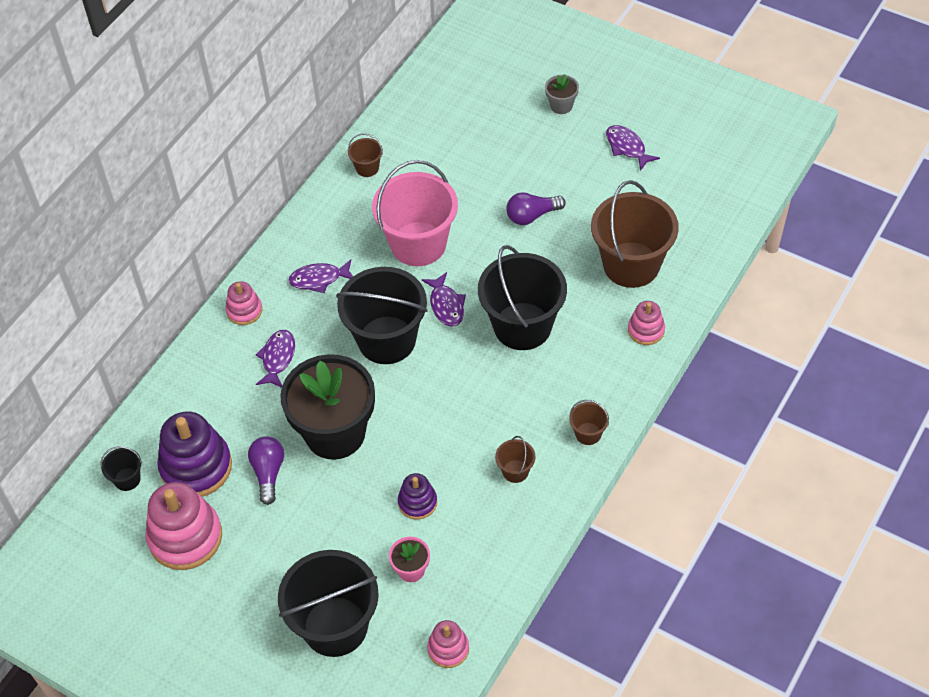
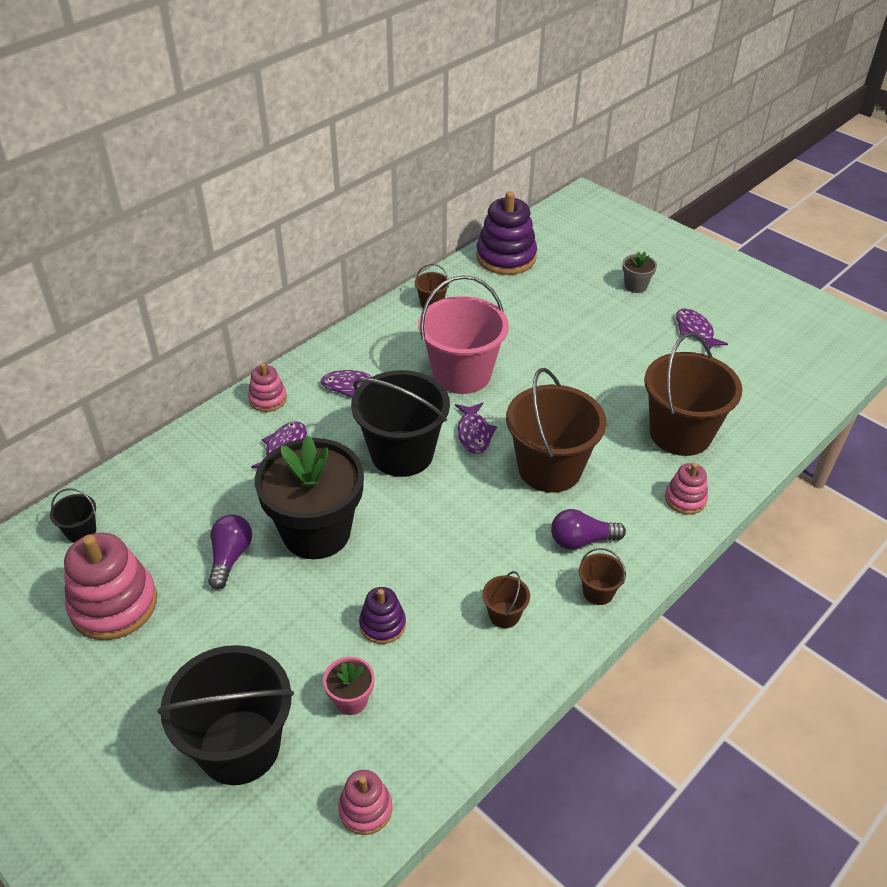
camera: 10 degrees right, 10 degrees down
purple stacking toy [157,412,232,497] -> purple stacking toy moved to [476,191,537,275]
black bucket [478,245,567,350] -> brown bucket [506,368,606,493]
purple light bulb [506,192,566,225] -> purple light bulb moved to [551,509,626,550]

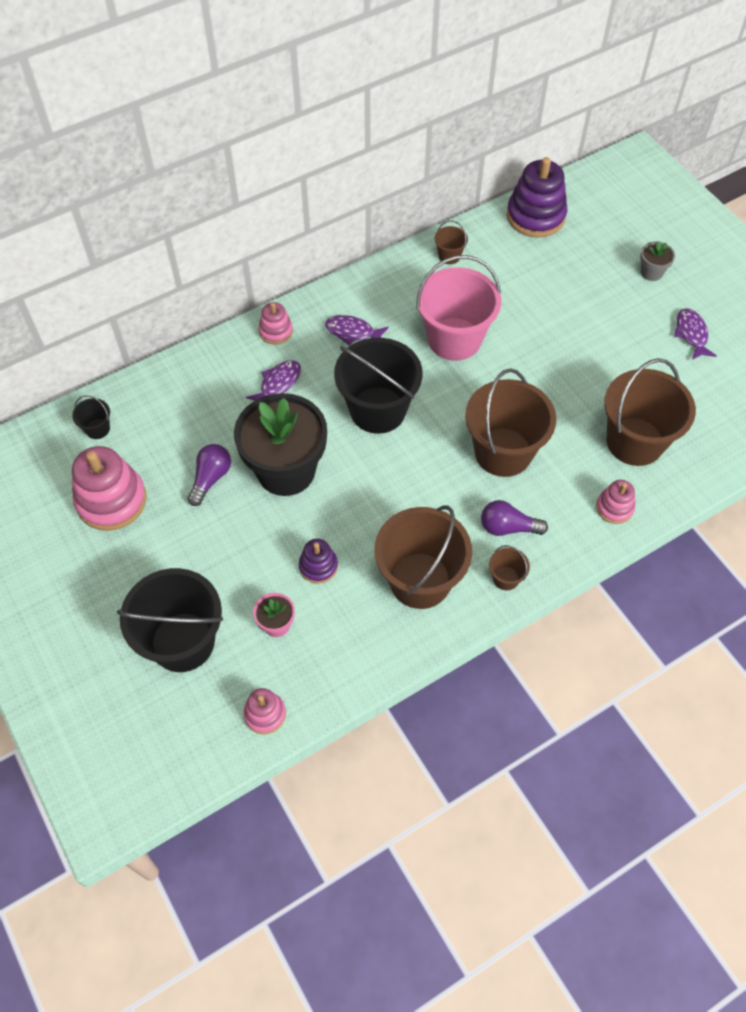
camera: 15 degrees right, 15 degrees up
purple fish [455,402,497,454] -> none
brown bucket [482,571,530,628] -> brown bucket [374,506,472,609], size x2.32

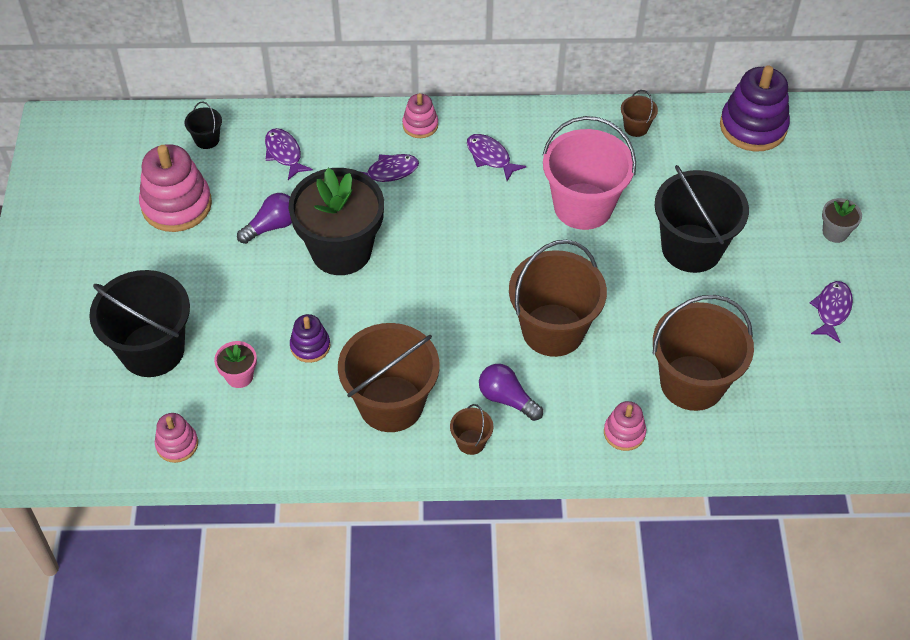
camera: 30 degrees right, 5 degrees down
black bucket [334,338,423,434] -> black bucket moved to [655,165,749,273]
none -> purple fish [265,128,313,180]

